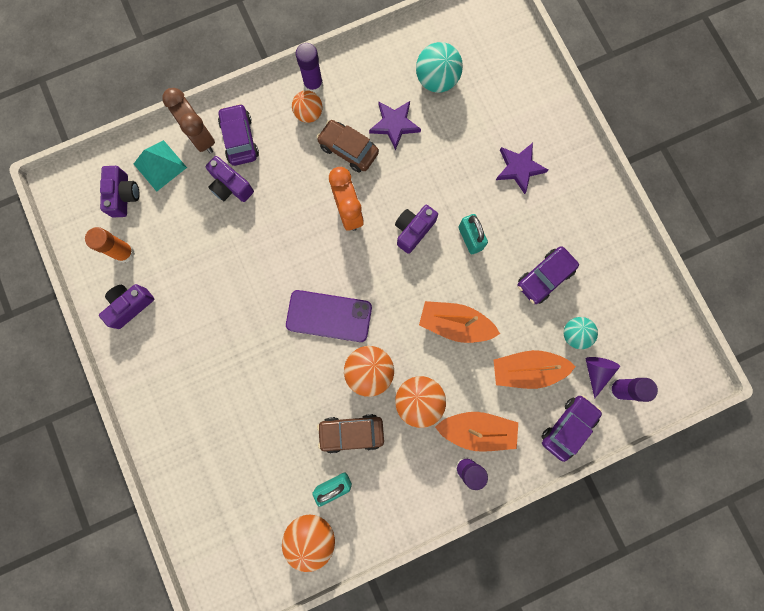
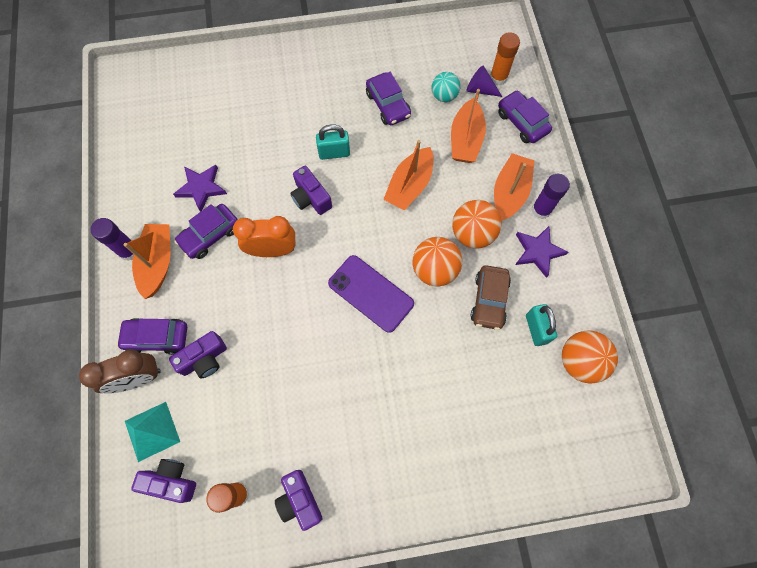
camera: 75 degrees left, 10 degrees down
purple phone [286,290,372,342] -> purple phone turned 75 degrees counterclockwise [328,255,414,333]
orange ball [292,90,322,123] -> orange boat [123,224,171,299]
brown car [317,120,379,172] -> purple car [174,204,238,259]
turquoise ball [416,42,463,93] -> none
purple star [496,143,548,194] -> purple star moved to [515,226,568,278]
purple glue stick [608,378,658,402] -> orange glue stick [490,32,520,85]

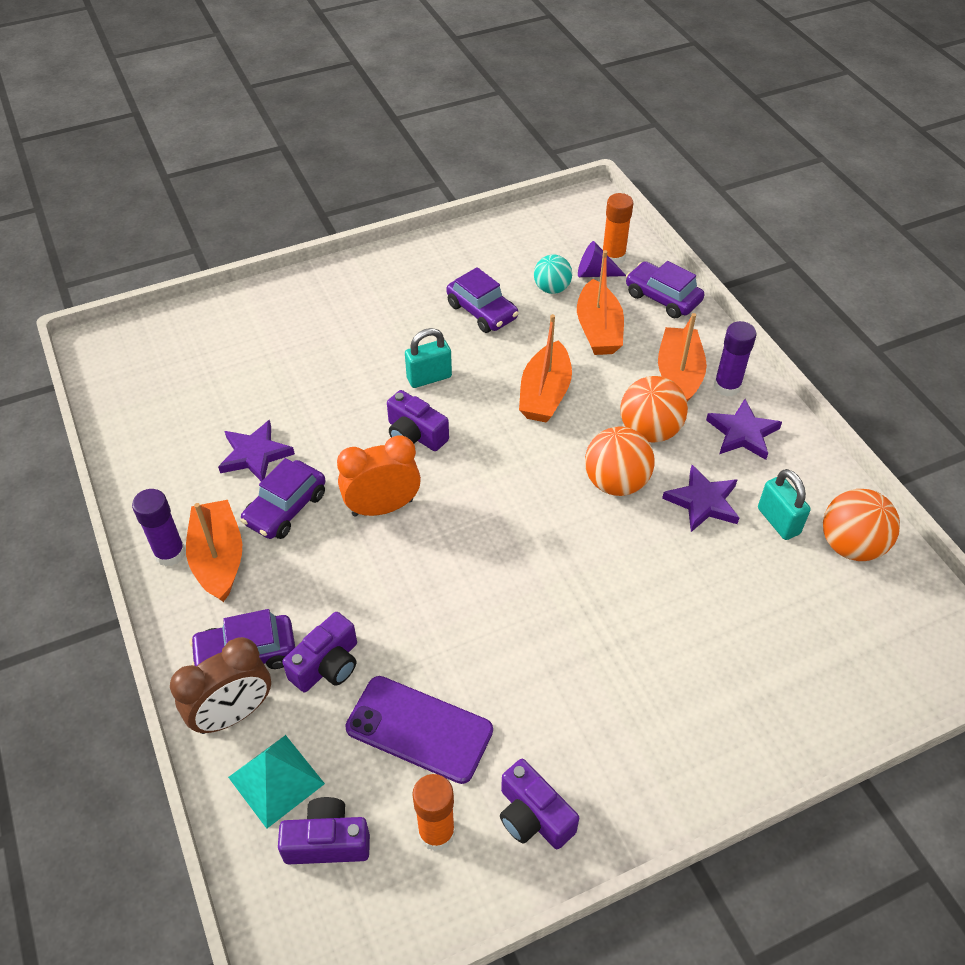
camera: 15 degrees left, 20 degrees down
purple phone [328,255,414,333] -> purple phone moved to [345,676,493,784]
brown car [471,265,511,330] -> purple star [662,465,739,532]

